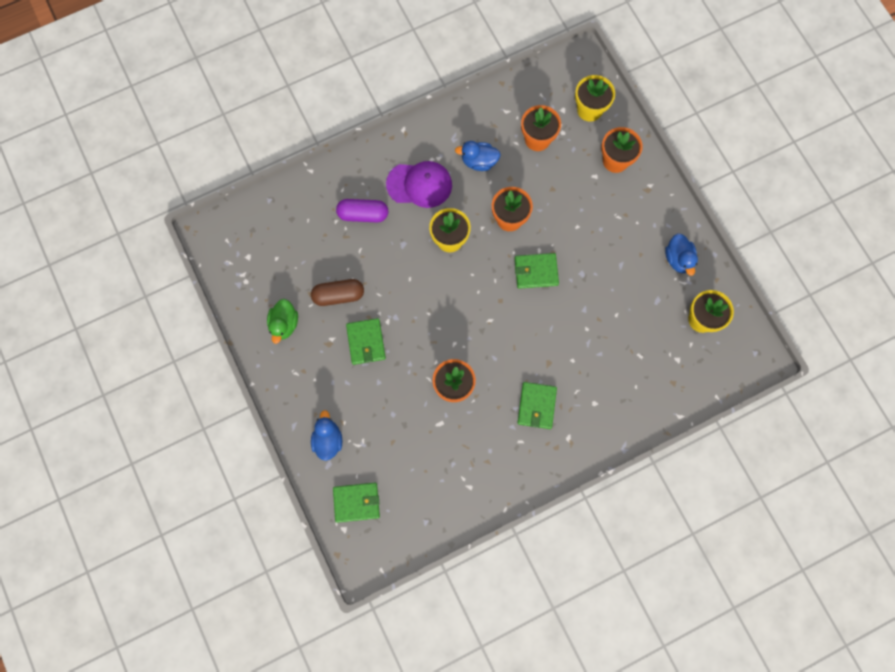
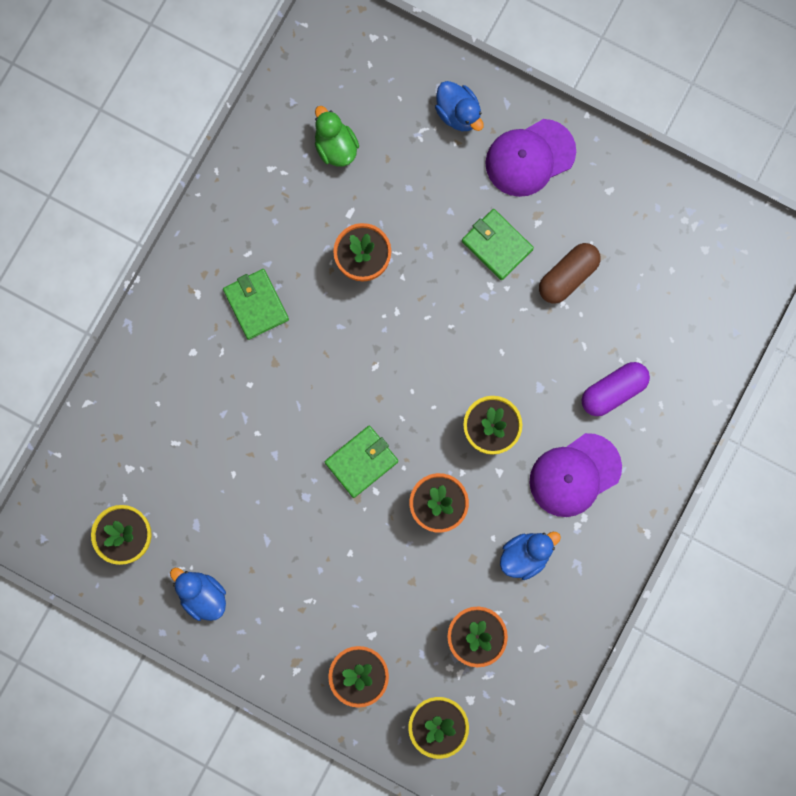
camera: 145 degrees right, 5 degrees up
green duck [267,299,298,344] -> green duck moved to [315,106,359,167]
green wallet [333,483,380,523] -> none
none -> purple cap [485,119,576,197]

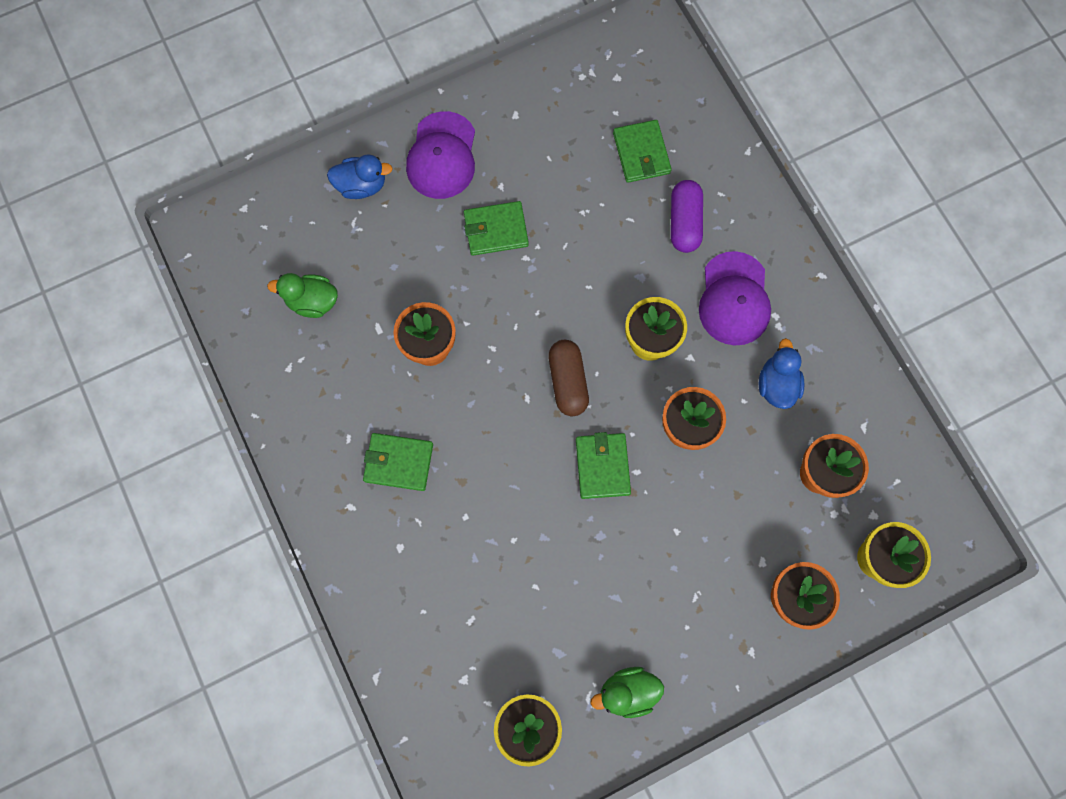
camera: 55 degrees left, 5 degrees down
blue duck [170,568,226,621] -> green duck [590,667,664,718]
brown capsule [539,243,601,304] -> brown capsule moved to [549,340,589,416]
none -> green wallet [613,120,672,183]

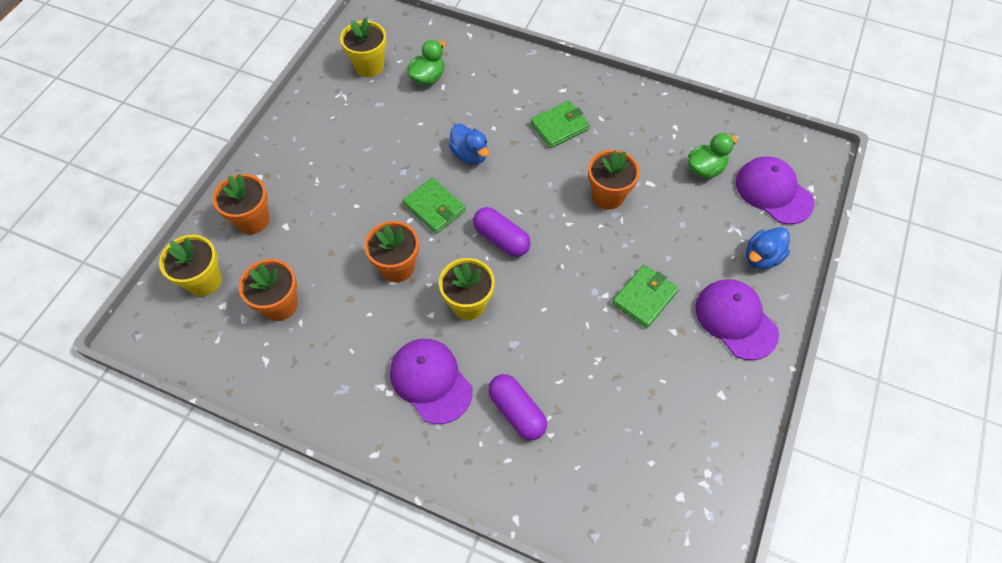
camera: 140 degrees right, 15 degrees down
brown capsule [549,340,589,416] -> purple capsule [473,207,531,257]
green duck [590,667,664,718] -> green duck moved to [407,40,446,85]
green wallet [613,120,672,183] -> none
blue duck [759,338,804,409] -> blue duck moved to [449,124,489,164]
none -> purple cap [736,157,814,224]

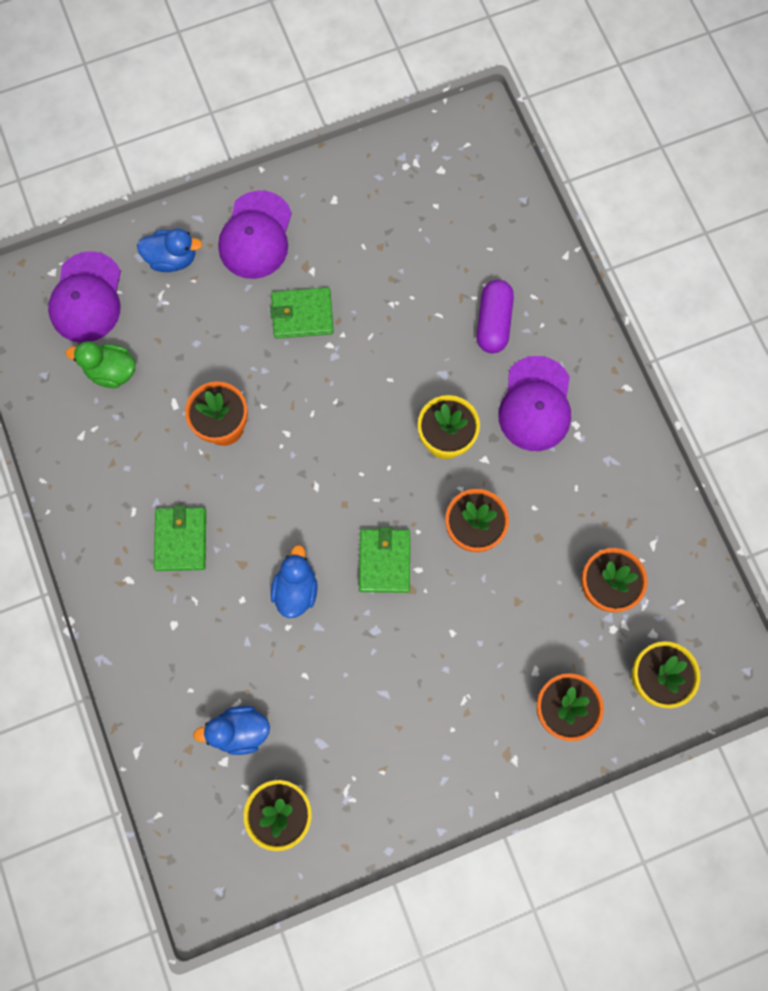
camera: 135 degrees left, 15 degrees up
green duck [407,40,446,85] -> blue duck [193,706,270,755]
purple capsule [473,207,531,257] -> none
green wallet [530,101,590,148] -> green wallet turned 75 degrees clockwise [154,505,206,571]

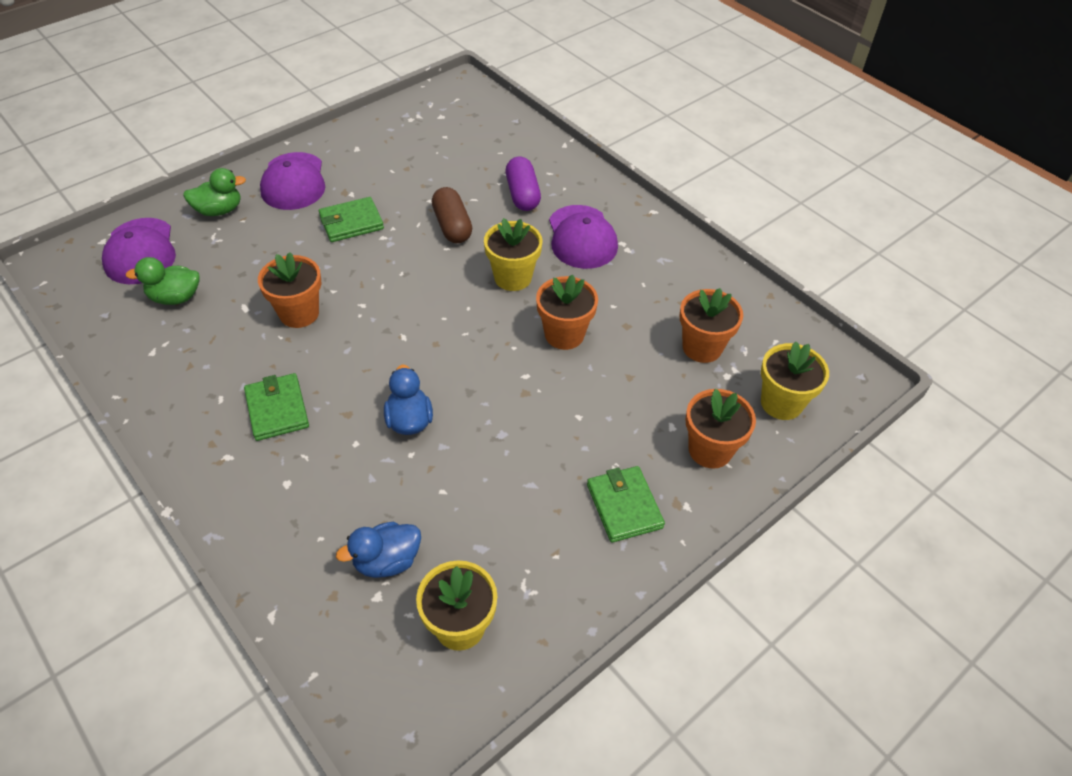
camera: 20 degrees left, 25 degrees down
blue duck [137,229,202,272] -> green duck [183,168,246,216]
green wallet [359,527,410,593] -> green wallet moved to [587,466,665,543]
none -> brown capsule [432,187,472,243]

